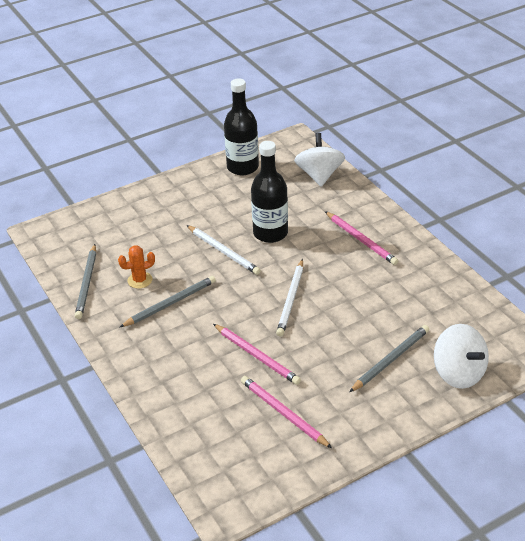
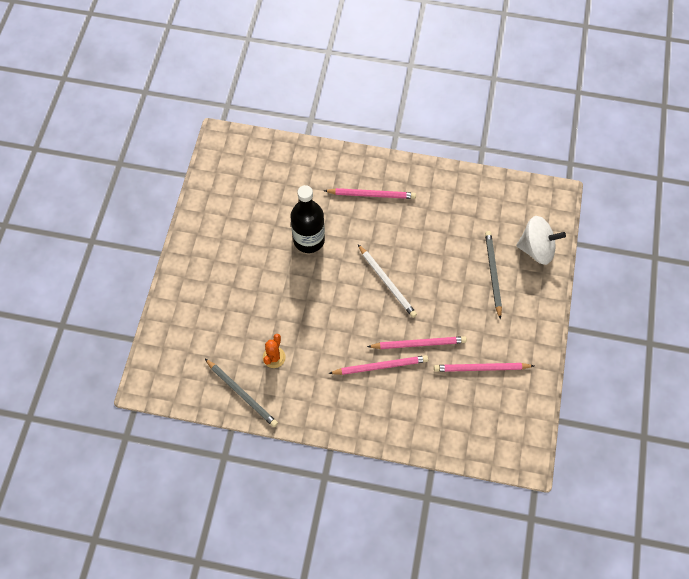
camera: 50 degrees left, 25 degrees up
grey pencil [120,276,216,327] -> none
white pencil [187,225,261,275] -> none
black bottle [224,78,259,175] -> none
white spinning top [294,133,345,187] -> none
none -> pink pencil [328,355,428,375]

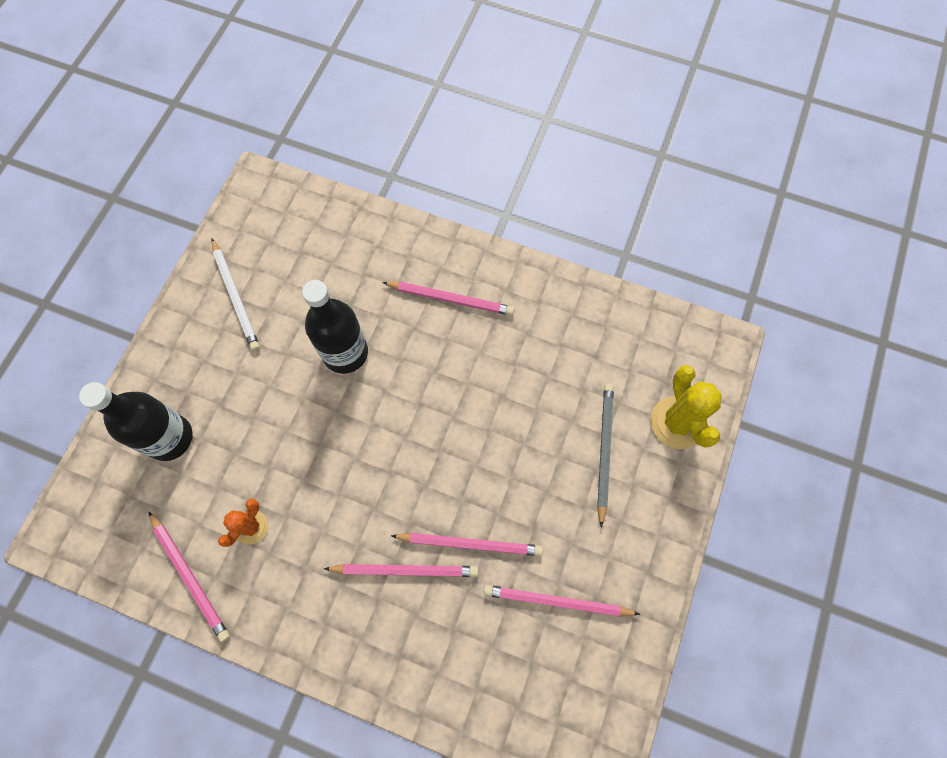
camera: 10 degrees right, 5 degrees up
grey pencil [205,359,278,427] -> pink pencil [148,511,230,642]
white pencil [358,245,417,318] -> white pencil moved to [211,239,260,351]
white spinning top [516,216,566,265] -> yellow cactus [650,365,722,449]
none -> black bottle [79,382,193,461]

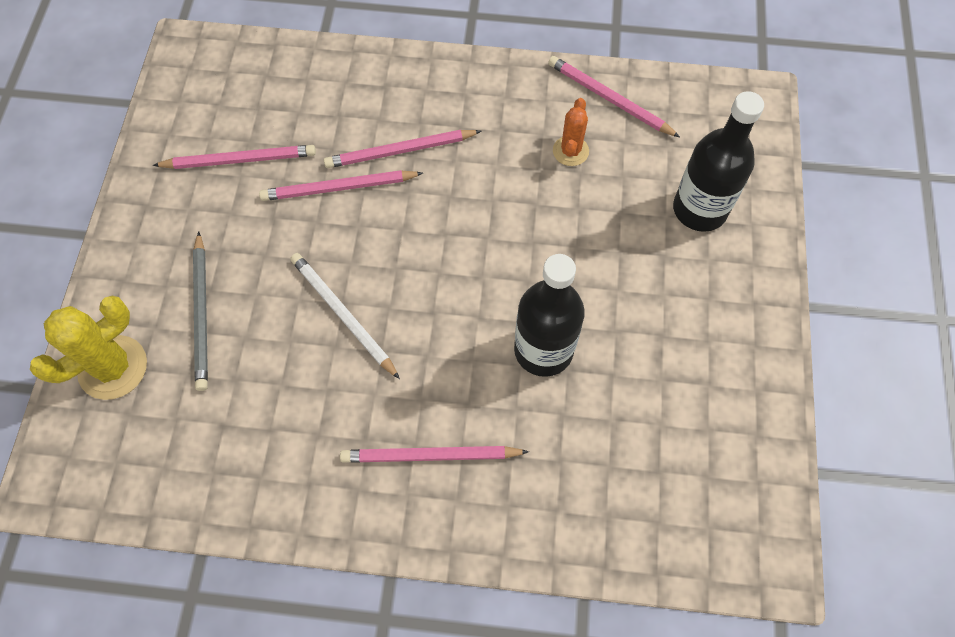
camera: 165 degrees right, 5 degrees down
white pencil [211,239,260,351] -> white pencil moved to [290,253,400,379]
yellow cactus [650,365,722,449] -> yellow cactus turned 75 degrees clockwise [30,296,147,400]

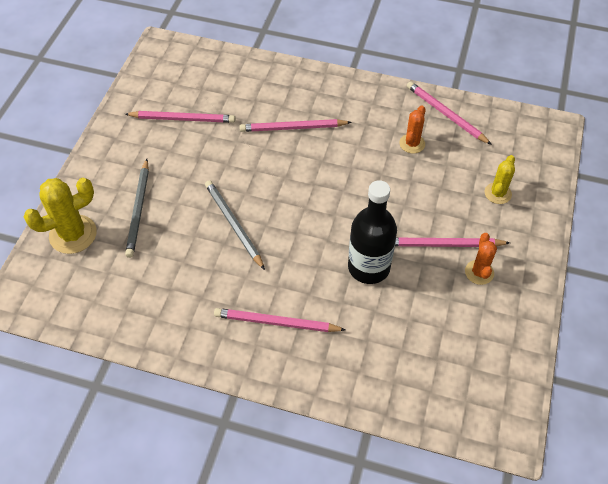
camera: 10 degrees right, 10 degrees down
pink pencil [259,170,423,201] -> pink pencil moved to [395,238,510,247]
white pencil [290,253,400,379] -> grey pencil [205,180,265,270]
black bottle [673,91,764,232] -> yellow cactus [485,155,515,204]
none -> orange cactus [465,233,497,285]

